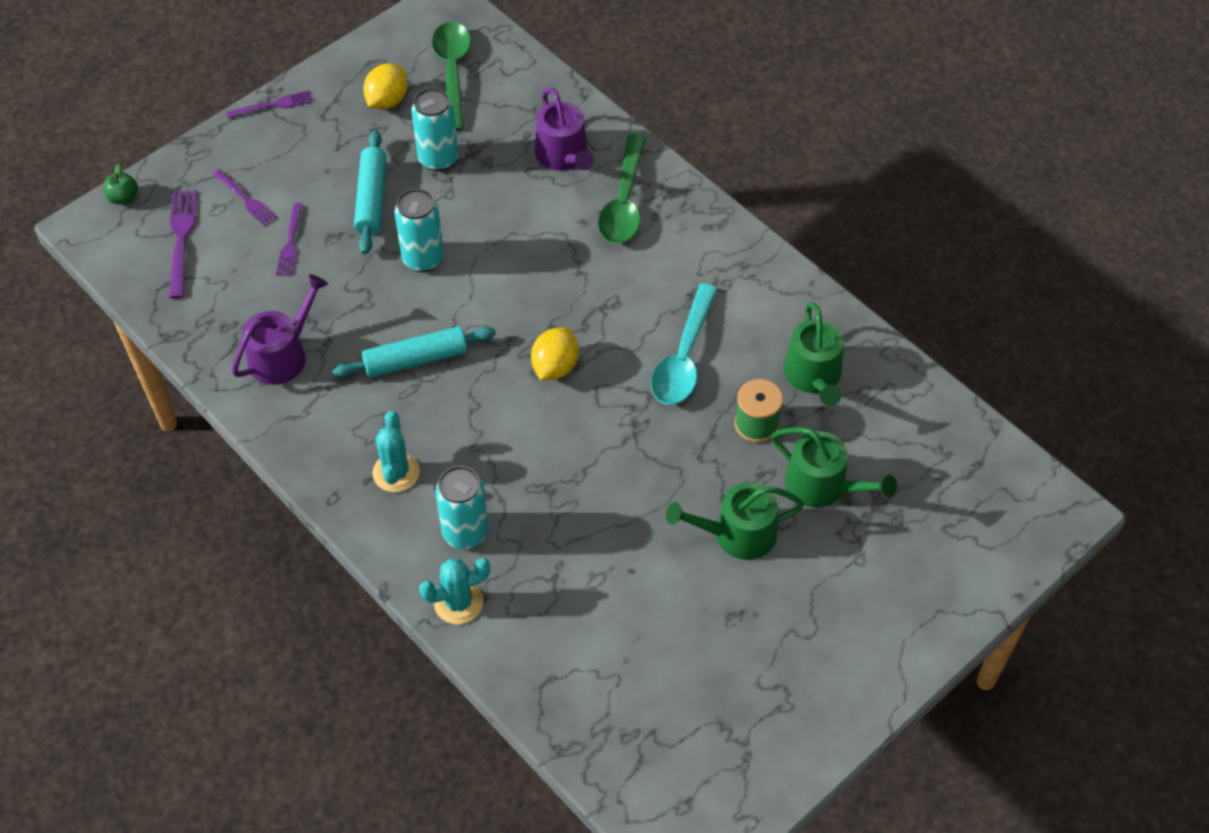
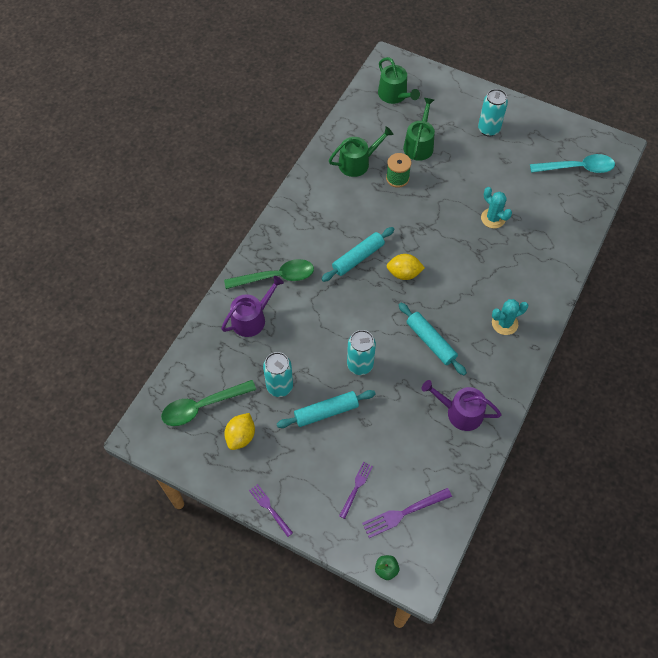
camera: 110 degrees left, 5 degrees up
purple fork [276,203,303,276] -> none
yellow lemon [363,64,408,109] -> yellow lemon turned 75 degrees counterclockwise [224,413,255,450]
turquoise cactus [419,558,490,624] -> turquoise cactus moved to [481,187,512,228]
turquoise can [435,466,489,549] -> turquoise can moved to [478,89,508,137]
turquoise spoon [651,283,718,405] -> turquoise spoon moved to [530,154,615,173]
green watering can [666,482,804,560] -> green watering can moved to [378,57,420,104]
none -> turquoise rolling pin [321,227,395,282]

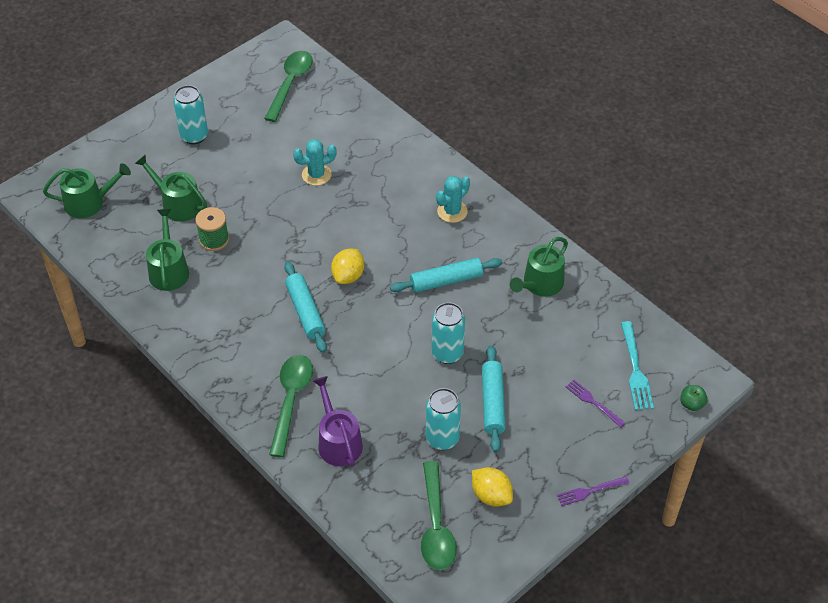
camera: 70 degrees left, 10 degrees down
purple fork [362,488,452,538] -> turquoise fork [621,321,654,410]
purple watering can [422,380,502,431] -> green watering can [510,237,568,297]
turquoise cactus [492,299,528,335] -> turquoise cactus turned 45 degrees clockwise [436,176,470,223]
turquoise spoon [530,154,615,173] -> green spoon [264,51,313,122]

